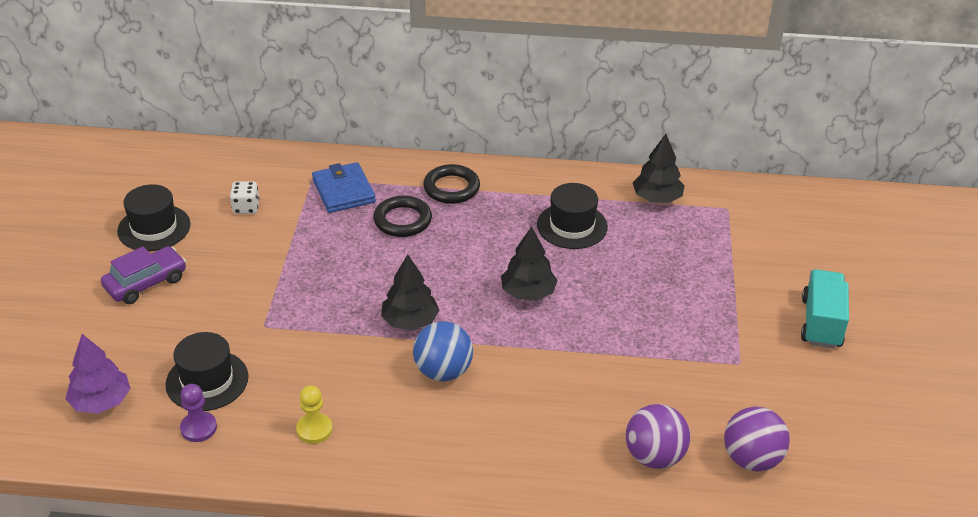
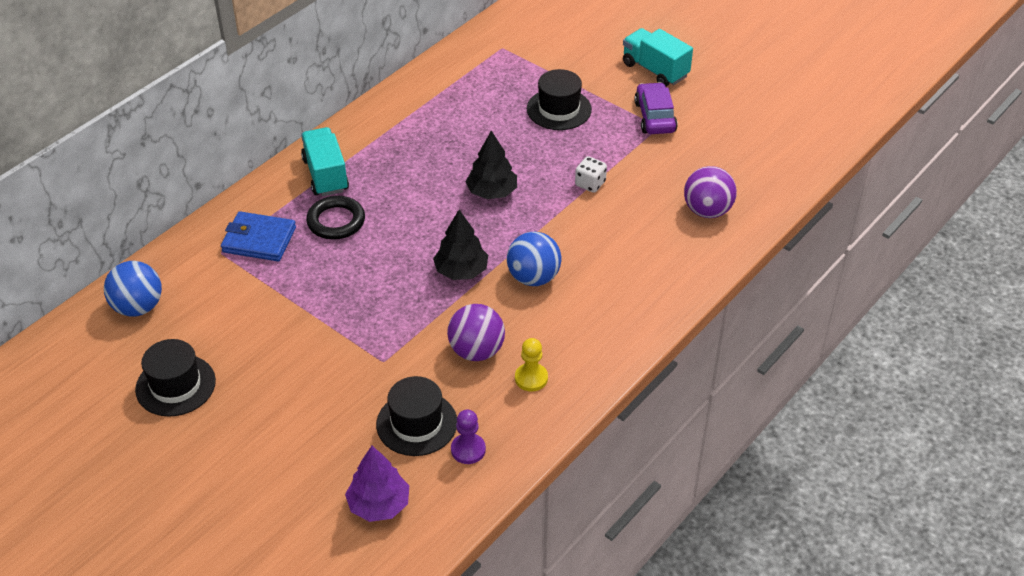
camera: 55 degrees left, 5 degrees up
purple car [101,246,186,304] -> purple car moved to [634,82,678,134]
white dice [230,181,260,214] -> white dice moved to [575,156,607,193]
black ring [423,164,480,204] -> turquoise truck [301,127,349,196]
black hat [537,183,608,249] -> black hat moved to [527,69,592,130]
black tree [633,134,685,203] -> none
purple ball [724,407,790,472] -> purple ball moved to [447,304,505,361]
none -> blue ball [104,261,162,317]

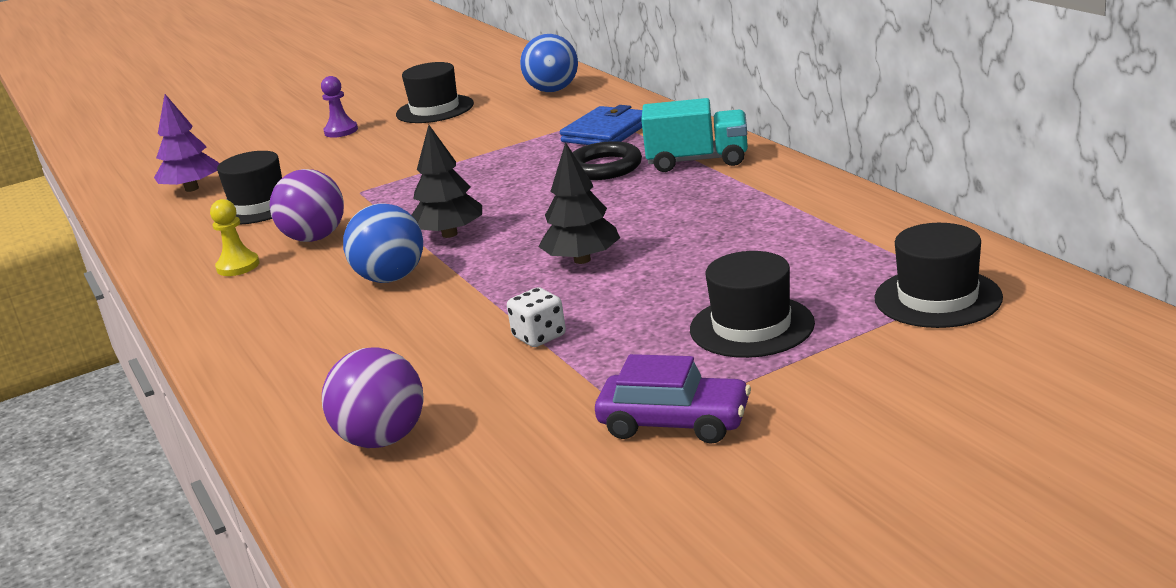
camera: 115 degrees right, 20 degrees down
purple pawn [451,410,486,464] -> purple pawn moved to [321,76,358,138]
turquoise truck [623,28,693,87] -> none
none -> black hat [874,223,1003,328]

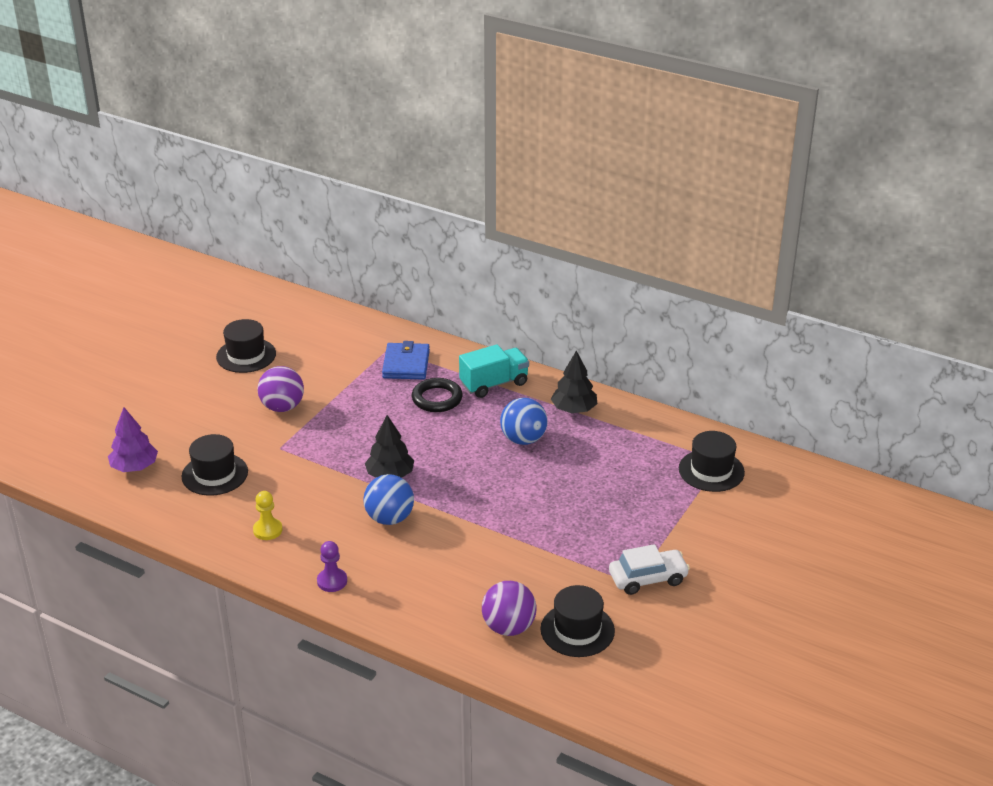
camera: 35 degrees left, 10 degrees up
purple ball [270,169,344,242] -> purple ball moved to [258,366,304,412]
purple pawn [321,76,358,138] -> purple pawn moved to [317,541,347,592]
white dice [507,287,566,347] -> none
blue ball [520,34,578,92] -> blue ball moved to [500,398,548,445]
black tree [538,142,620,264] -> black tree moved to [551,351,597,413]
purple car [595,354,751,444] -> white car [609,544,690,595]
black hat [690,251,815,358] -> black hat moved to [540,585,615,657]

